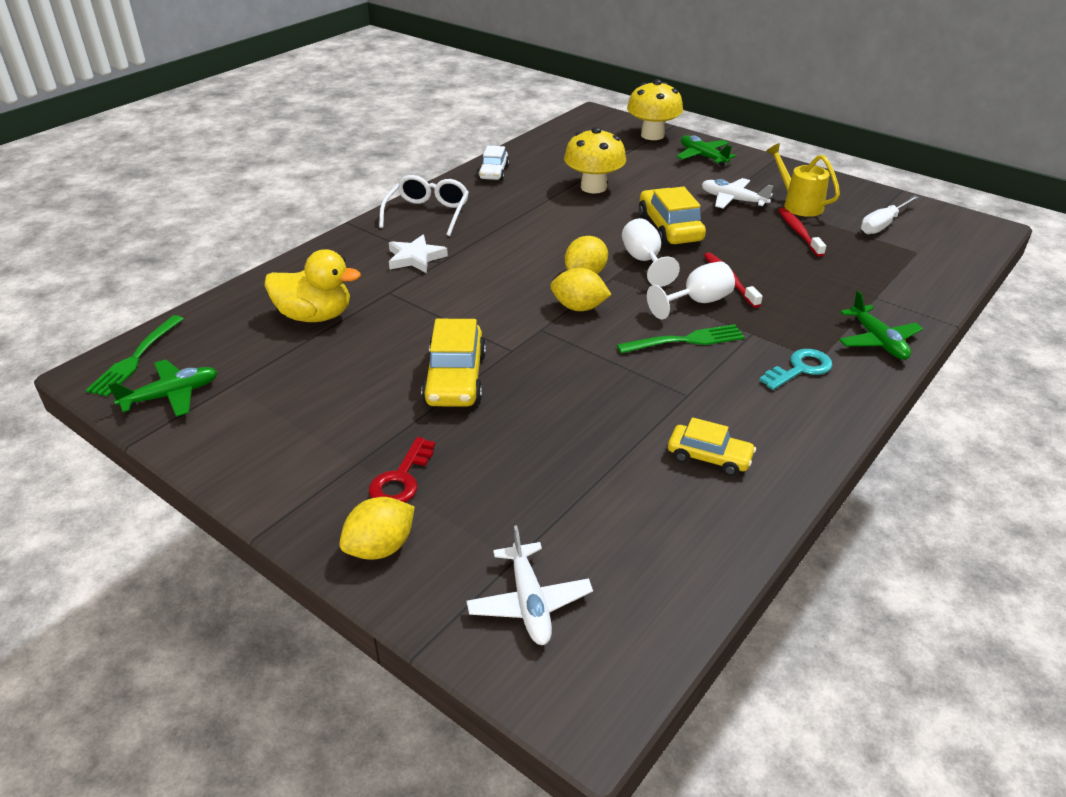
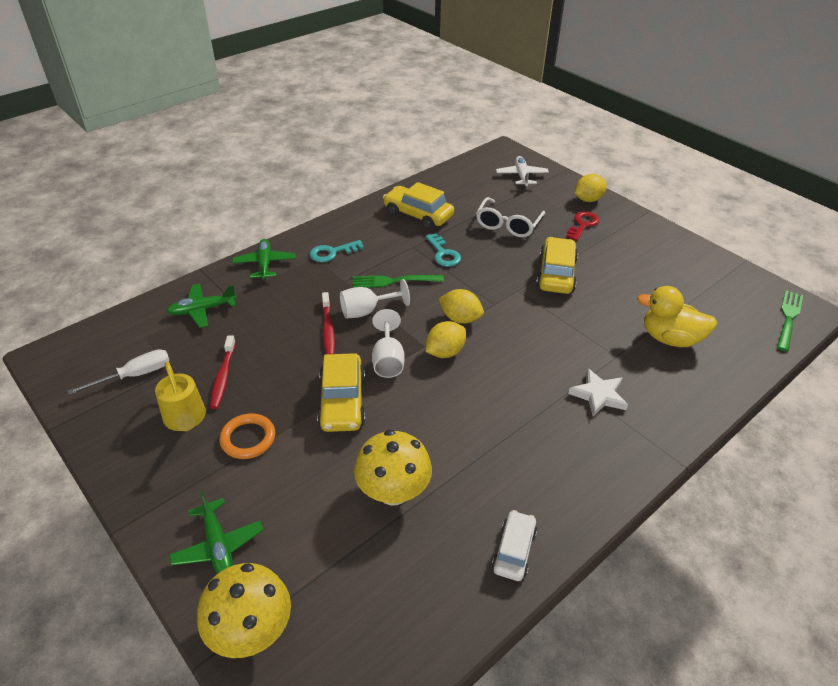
camera: 170 degrees left, 5 degrees up
green plane [108,359,218,417] -> green plane moved to [166,284,237,328]
white glasses [379,175,469,236] -> white glasses moved to [476,197,545,237]
yellow car [668,417,756,476] -> yellow car [383,182,454,229], size x1.59
white plane [702,178,773,209] -> orange ring [219,413,275,459]
none -> turquoise key [426,233,461,267]

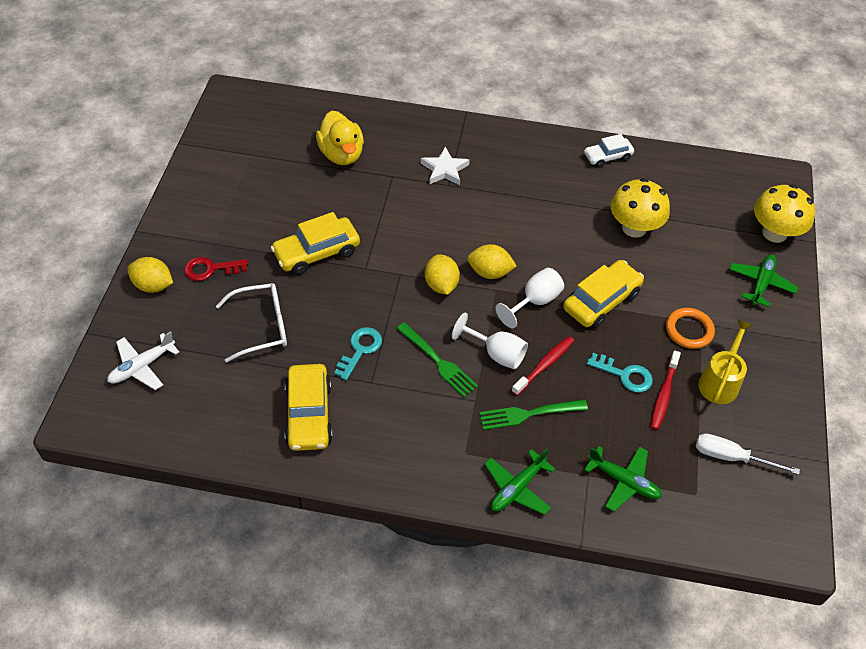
camera: 130 degrees left, 10 degrees up
red toothbrush [210,335,236,409] -> red toothbrush turned 150 degrees clockwise [651,350,681,430]
turquoise key [310,240,364,262] -> turquoise key moved to [587,353,653,392]
green fork [777,291,803,351] -> green fork moved to [479,400,588,430]

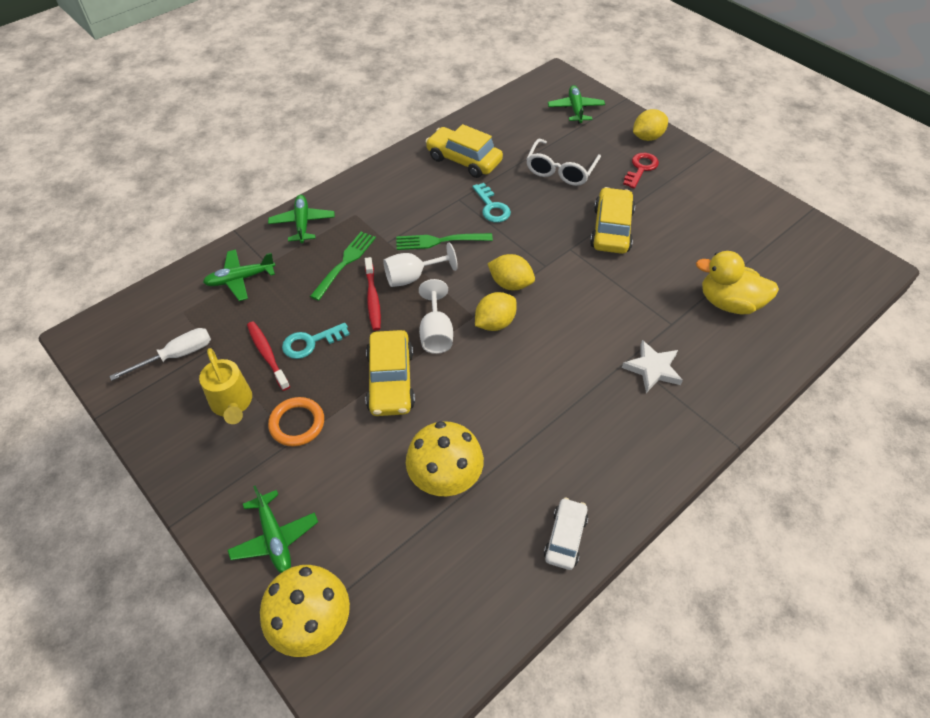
camera: 130 degrees right, 0 degrees up
white plane [107,331,179,390] -> green plane [548,85,605,124]

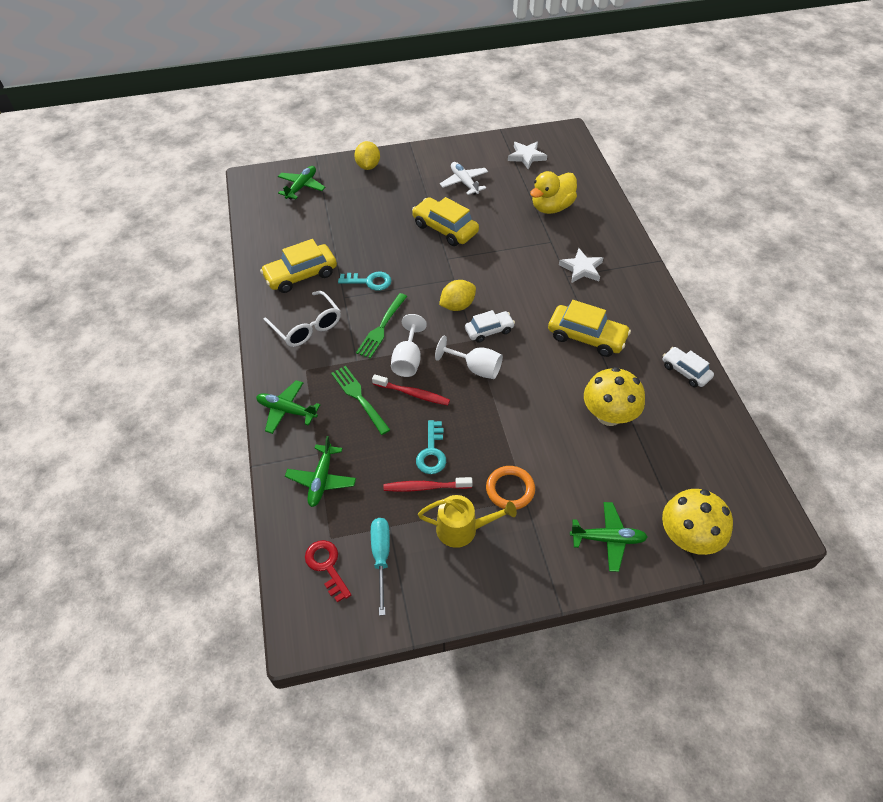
camera: 60 degrees left, 0 degrees up
white screwdriver [109,328,211,381] -> turquoise screwdriver [371,518,390,616]
yellow car [366,330,415,416] -> yellow car moved to [548,300,631,357]
yellow lemon [475,292,517,331] -> white car [465,310,515,343]
white glasses [526,139,601,186] -> white glasses moved to [264,291,341,347]
green plane [548,85,605,124] -> green plane turned 90 degrees clockwise [278,166,326,199]
red key [623,153,659,189] -> red key moved to [305,540,351,603]
none -> white plane [440,162,488,195]
none -> white star [508,142,547,169]

